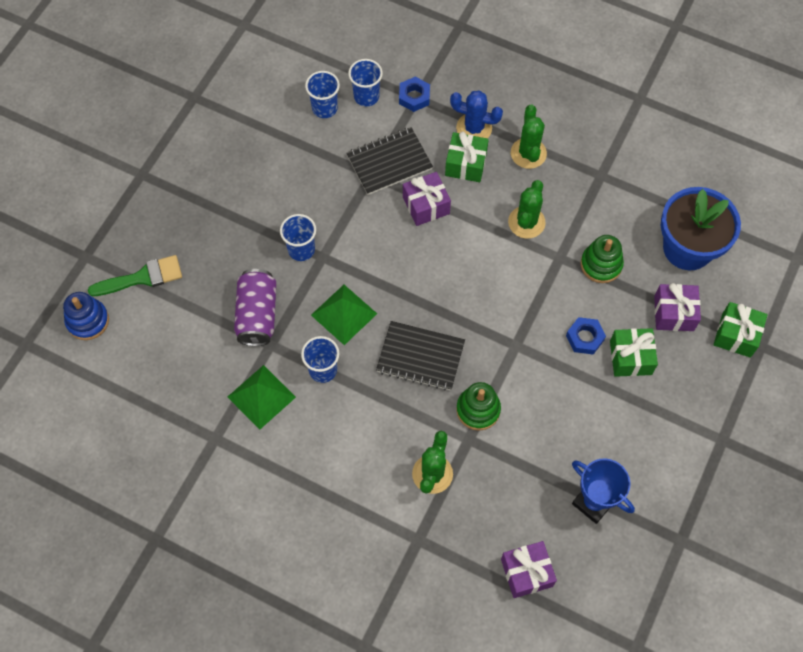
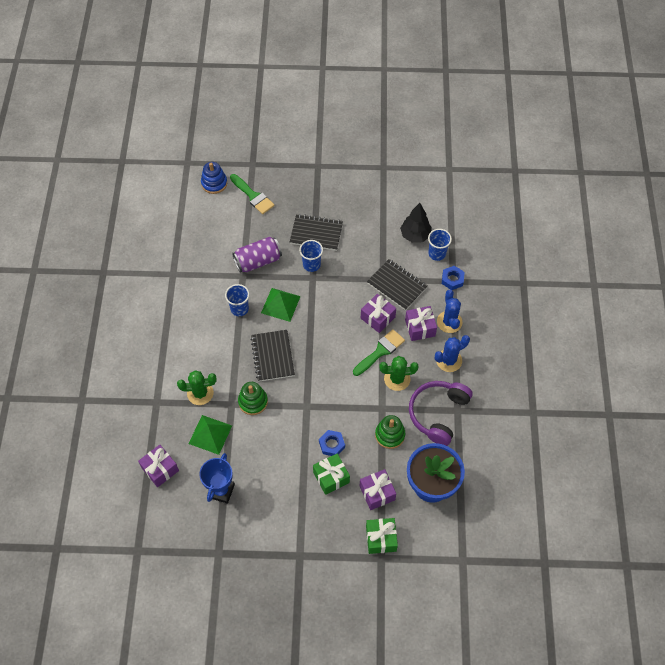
camera: 65 degrees right, 5 degrees down
green pyramid [228,365,296,430] -> green pyramid moved to [189,415,232,455]
blue cup [305,71,340,118] -> black tree [400,203,432,243]
green gift [445,132,489,182] -> purple gift [405,306,437,341]
green cactus [511,105,547,169] -> blue cactus [435,335,470,372]
none -> black notebook [290,214,343,251]
none -> green brush [353,329,405,376]
none -> purple headphones [409,381,472,446]

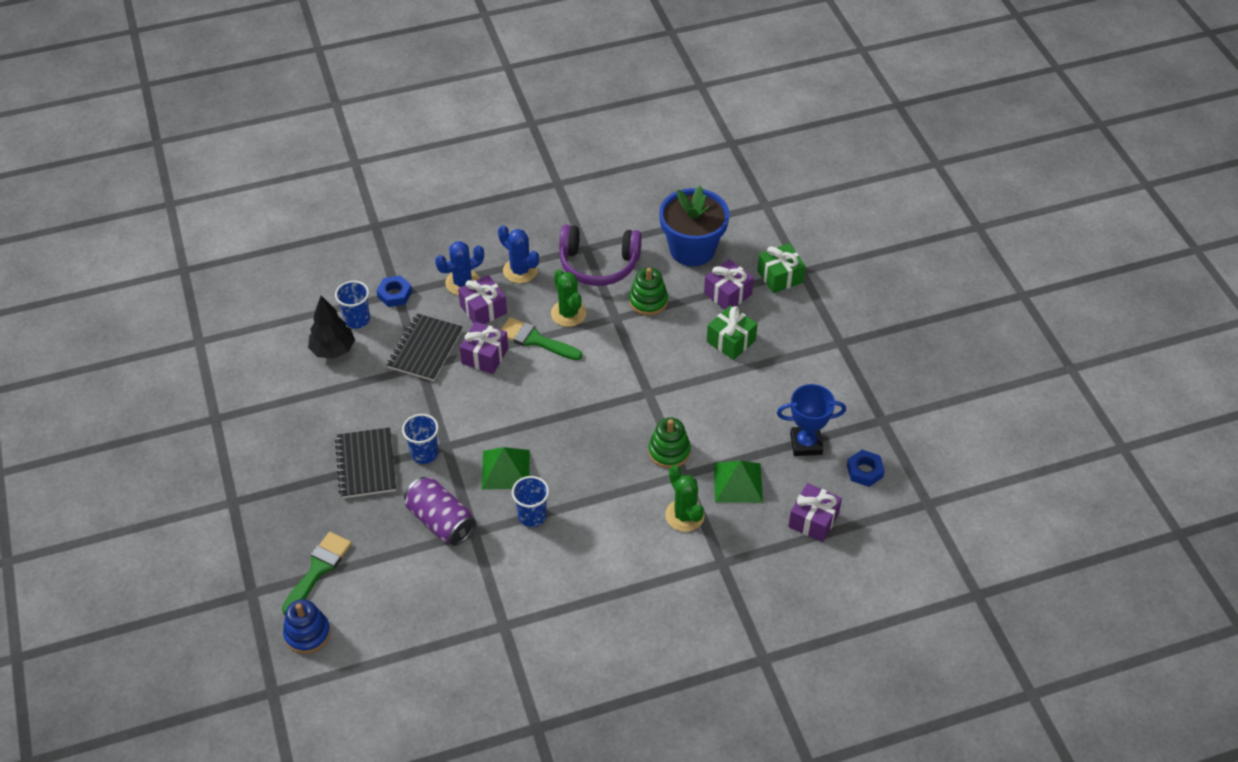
camera: 110 degrees left, 10 degrees down
black notebook [250,330,295,382] -> none
blue nut [319,430,345,456] -> blue nut moved to [847,450,885,487]

